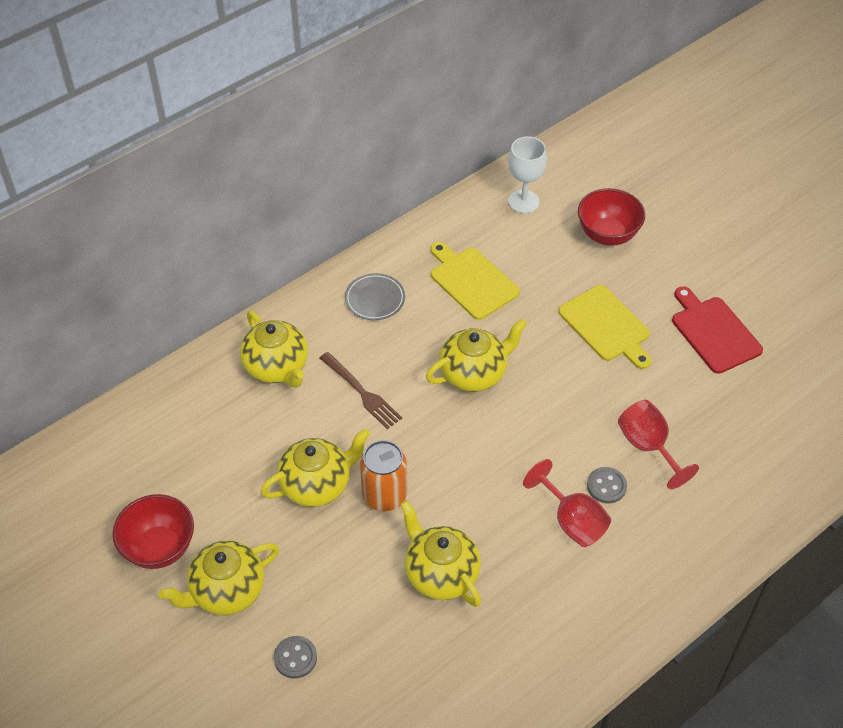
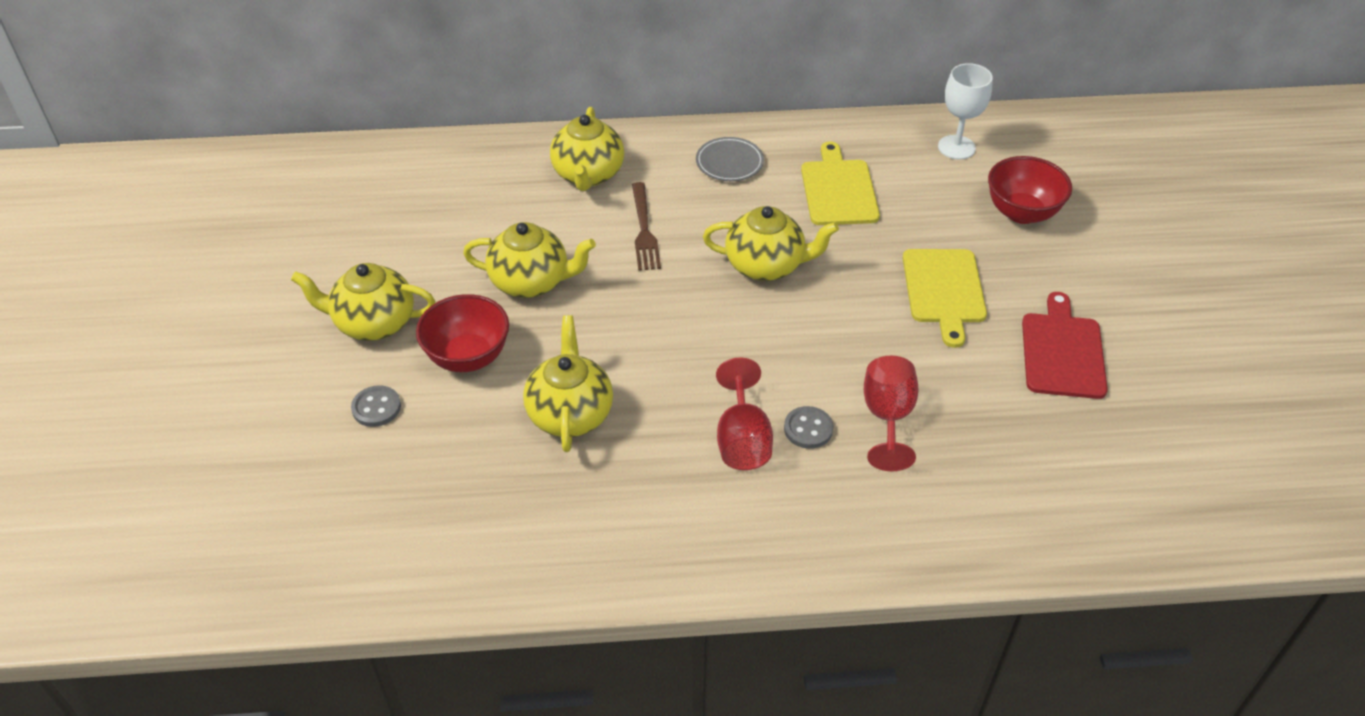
camera: 35 degrees right, 5 degrees down
red bowl [113,494,194,569] -> red bowl moved to [416,294,509,372]
orange can [360,440,407,511] -> none

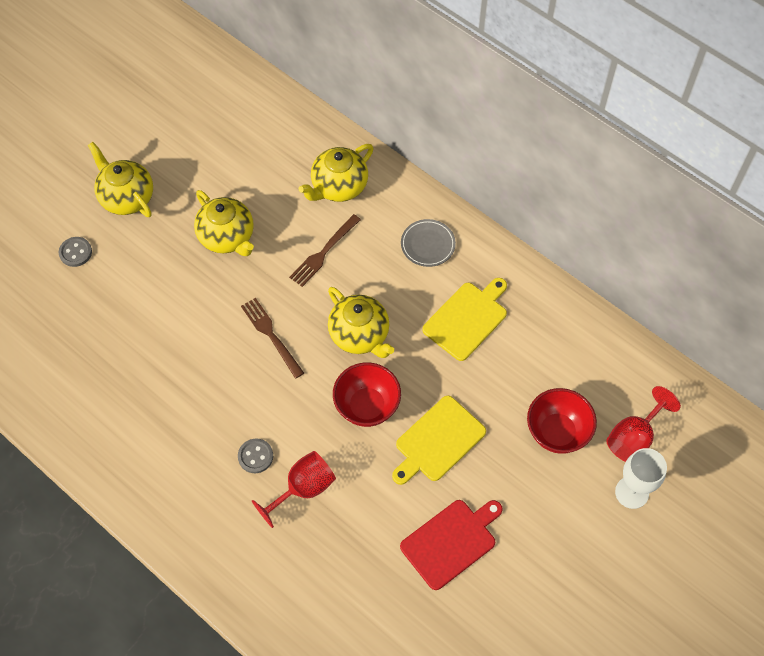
camera: 45 degrees right, 15 degrees up
red bowl [416,294,509,372] -> red bowl moved to [333,362,401,427]
yellow teapot [523,315,613,452] -> none
red goblet [716,358,773,470] -> red goblet moved to [606,386,681,462]
white goblet [938,63,993,160] -> white goblet moved to [615,448,667,509]
none -> brown fork [241,298,304,379]

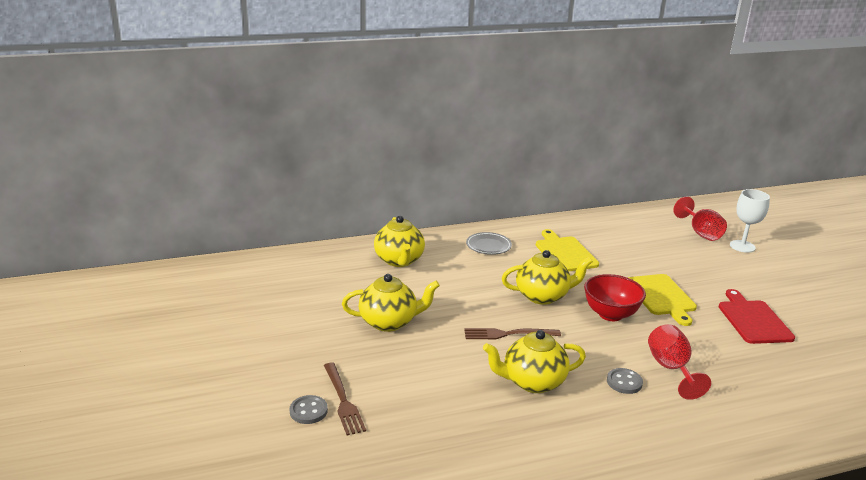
camera: 60 degrees left, 35 degrees down
yellow teapot [88,142,153,217] -> yellow teapot moved to [483,330,586,393]
brown fork [289,214,361,287] -> brown fork moved to [324,363,366,436]
red bowl [527,388,597,454] -> none

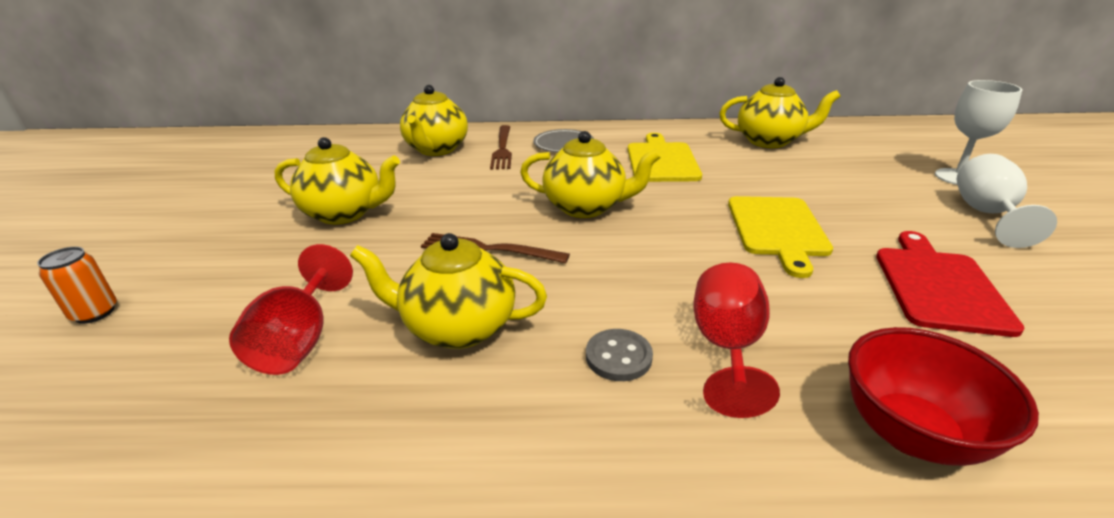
camera: 20 degrees right, 5 degrees up
grey button [289,395,328,424] -> orange can [37,247,117,324]
brown fork [324,363,366,436] -> brown fork moved to [490,125,512,170]
red bowl [584,274,646,321] -> red bowl moved to [848,327,1039,466]
red goblet [673,197,727,241] -> red goblet moved to [229,244,353,375]
none -> yellow teapot [719,77,841,148]
none -> white goblet [957,154,1057,248]

